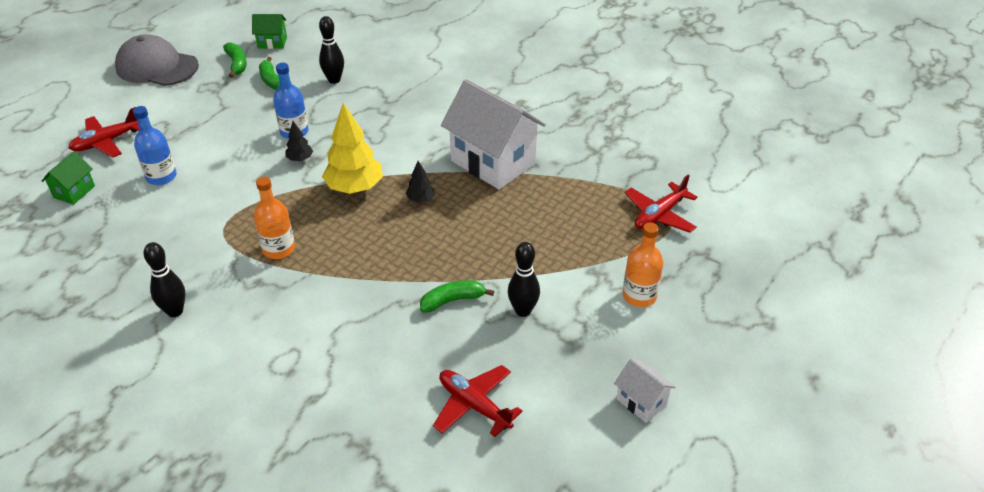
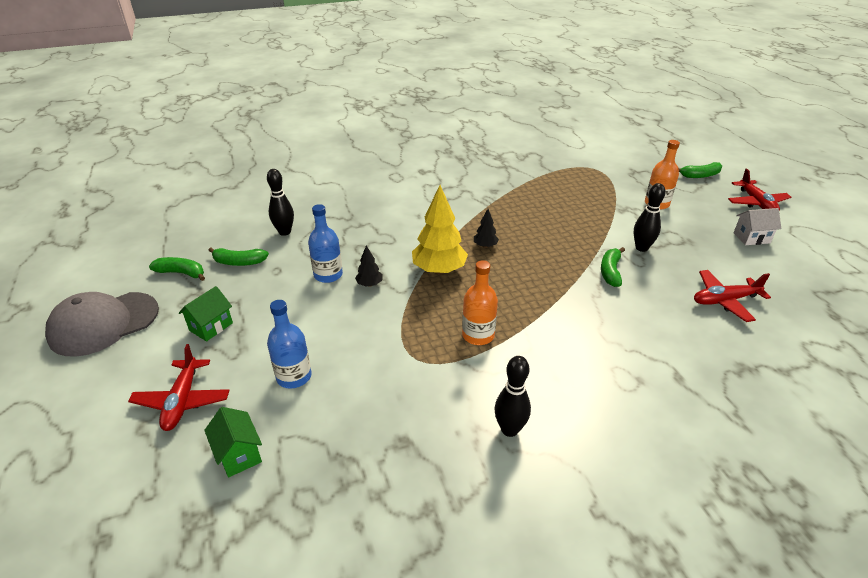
camera: 55 degrees left, 5 degrees down
green house [252,14,287,49] -> green house moved to [179,286,233,342]
white house [441,79,546,190] -> none
red plane [625,175,697,233] -> red plane moved to [728,169,791,211]
none -> green banana [678,162,722,178]

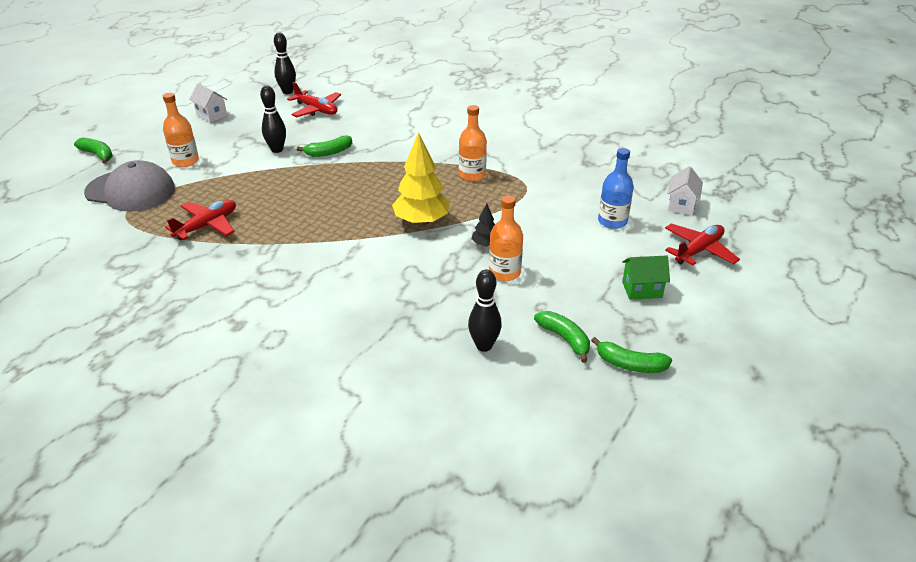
camera: 130 degrees left, 0 degrees up
grey cap [45,292,159,357] -> grey cap moved to [84,160,175,212]
green banana [149,257,205,281] -> green banana turned 45 degrees counterclockwise [591,337,672,373]
green house [204,407,262,478] -> white house [668,166,703,215]
blue bottle [308,204,343,283] -> orange bottle [489,195,523,281]
black tree [474,209,499,248] -> none
black bowling pin [494,356,531,437] -> black bowling pin moved to [274,33,296,94]
red plane [728,169,791,211] -> red plane moved to [165,200,236,240]

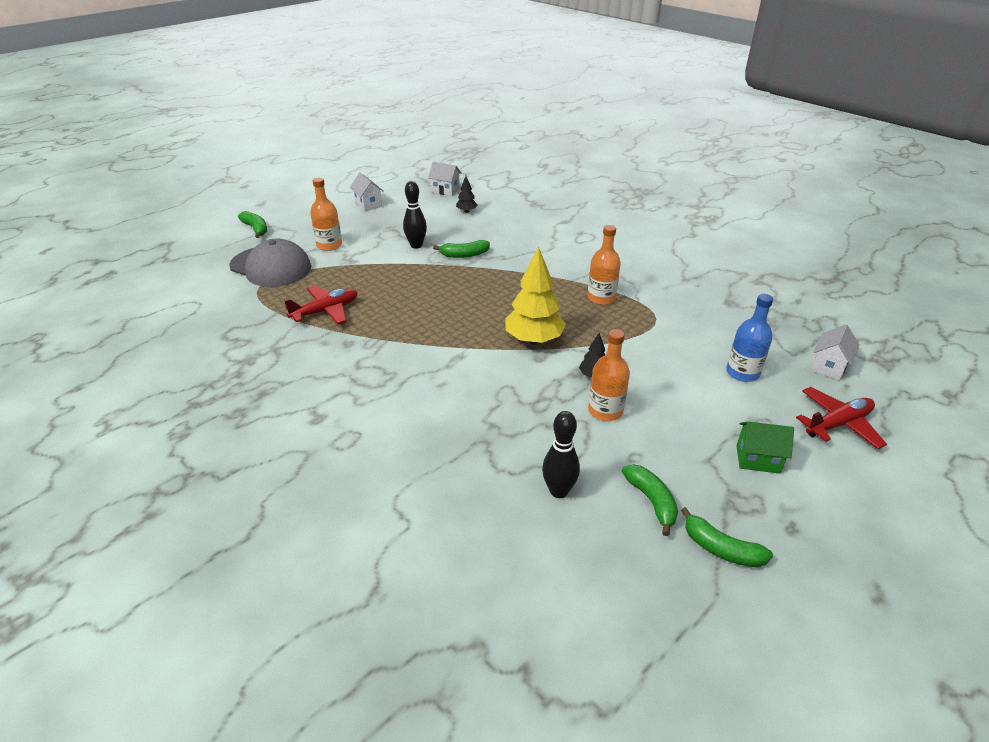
camera: 15 degrees right, 0 degrees up
black bowling pin [274,33,296,94] -> white house [428,162,461,196]
red plane [287,82,341,117] -> black tree [456,176,478,213]

